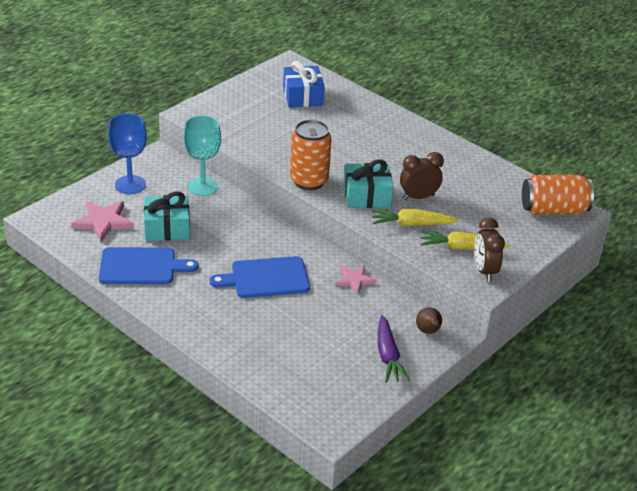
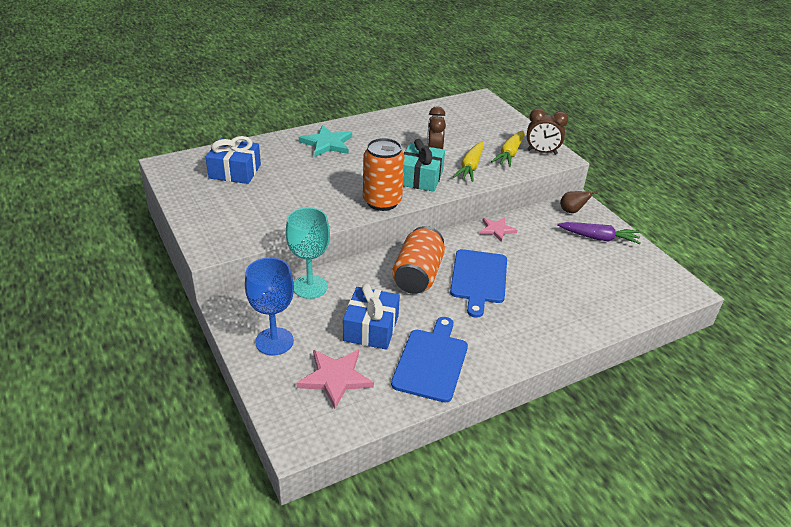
camera: 70 degrees left, 0 degrees up
turquoise gift [144,192,190,241] -> blue gift [343,284,400,350]
orange can [522,175,594,215] -> orange can moved to [392,226,445,294]
none -> turquoise star [299,125,352,157]

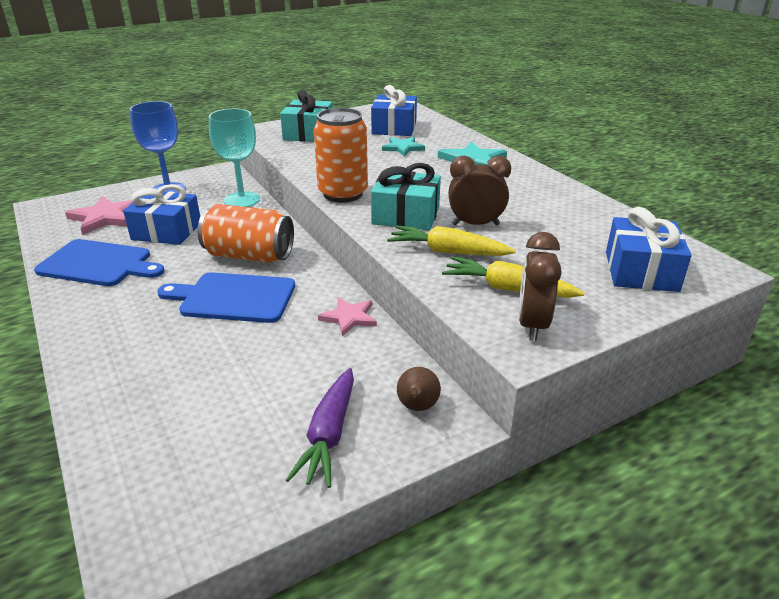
camera: 90 degrees right, 5 degrees down
none -> turquoise gift [280,90,333,142]
none -> turquoise star [382,137,425,156]
none -> blue gift [606,207,692,292]

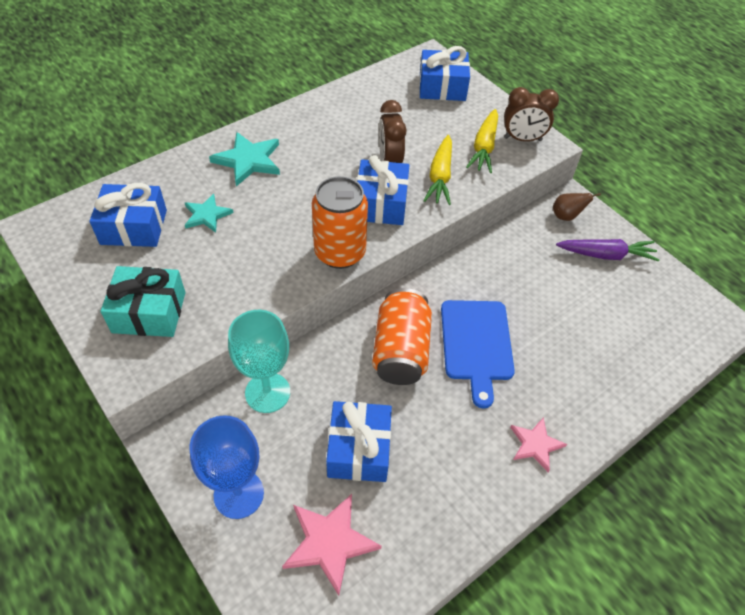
camera: 100 degrees left, 20 degrees up
blue cutting board [34,239,165,286] -> none
pink star [318,297,377,336] -> pink star moved to [510,417,567,472]
turquoise gift [371,163,441,230] -> blue gift [357,155,410,225]

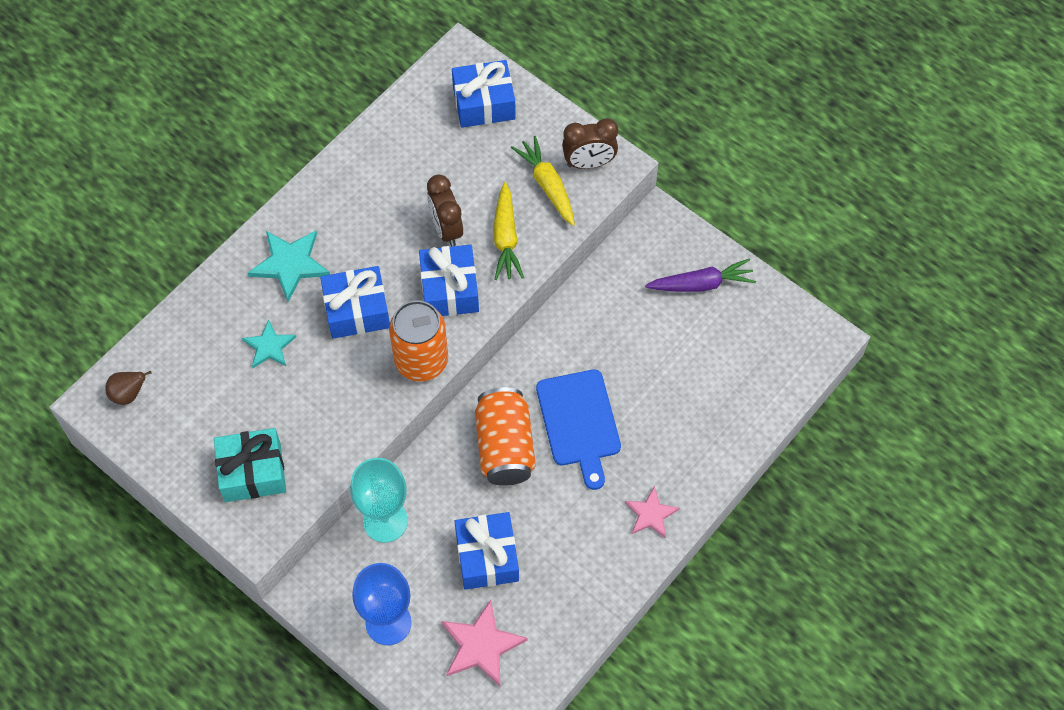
camera: 10 degrees left, 10 degrees up
blue gift [90,183,167,247] -> blue gift moved to [320,266,390,339]
yellow carrot [466,109,498,173] -> yellow carrot turned 150 degrees clockwise [511,136,575,226]
brown pear [553,193,601,221] -> brown pear moved to [105,371,151,405]

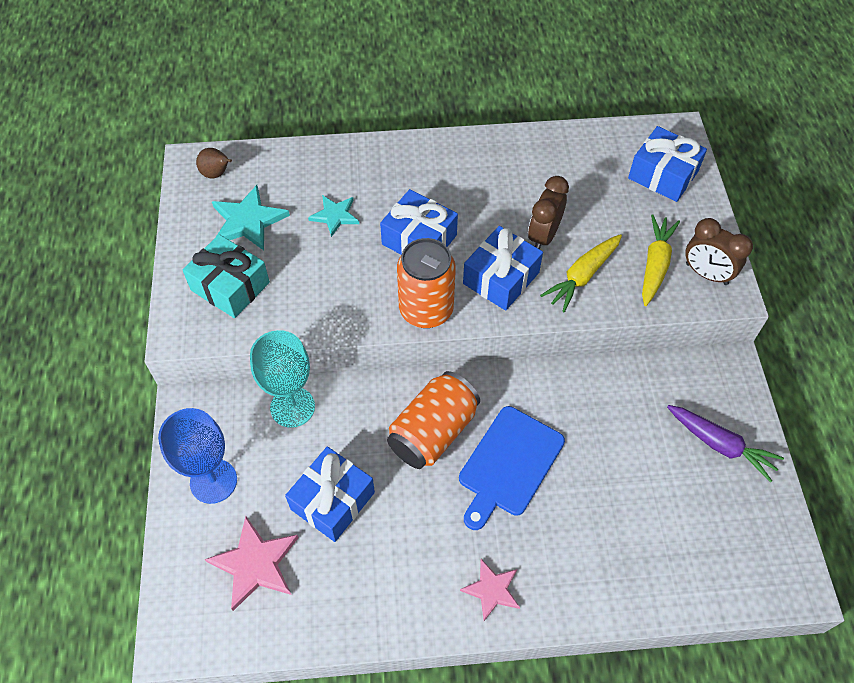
camera: 45 degrees right, 5 degrees down
turquoise star [247,230,330,302] -> turquoise star moved to [212,185,290,250]

